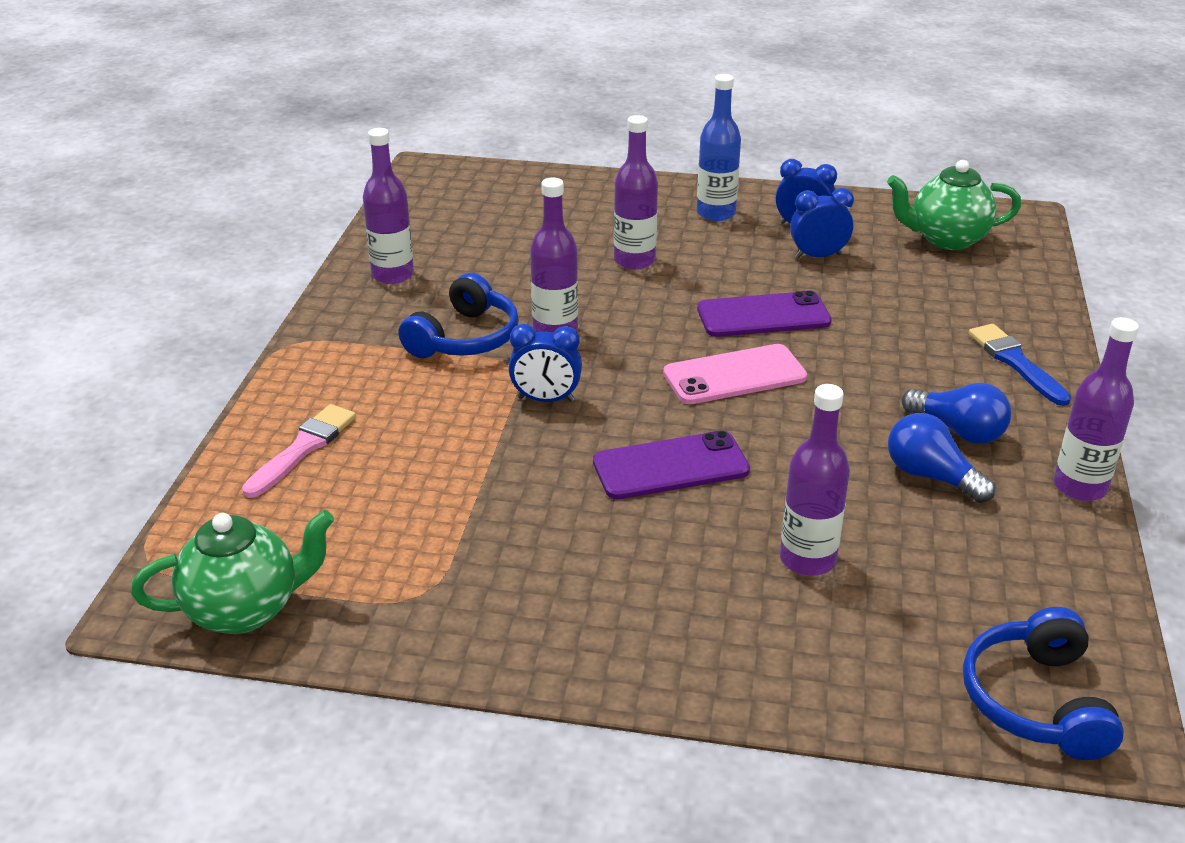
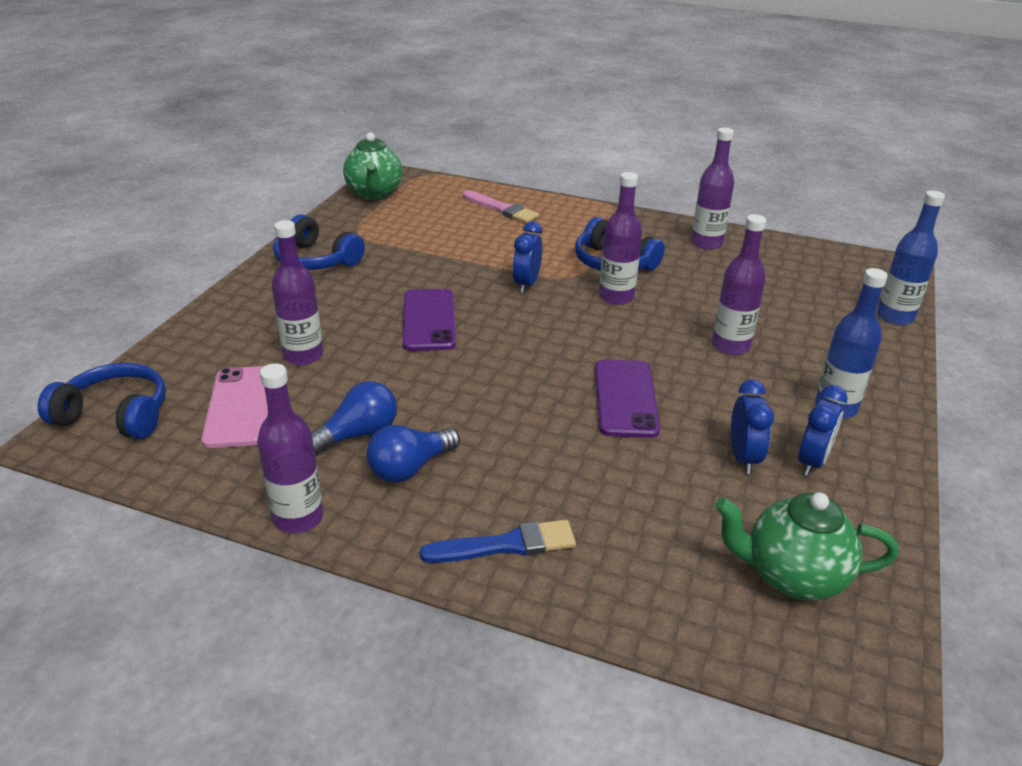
camera: 100 degrees right, 0 degrees up
pink phone [663,344,807,404] -> pink phone moved to [201,366,268,448]
green teapot [887,160,1021,250] -> green teapot turned 90 degrees counterclockwise [715,492,899,600]
none -> blue headphones [273,214,365,270]
none -> blue bottle [877,190,945,325]

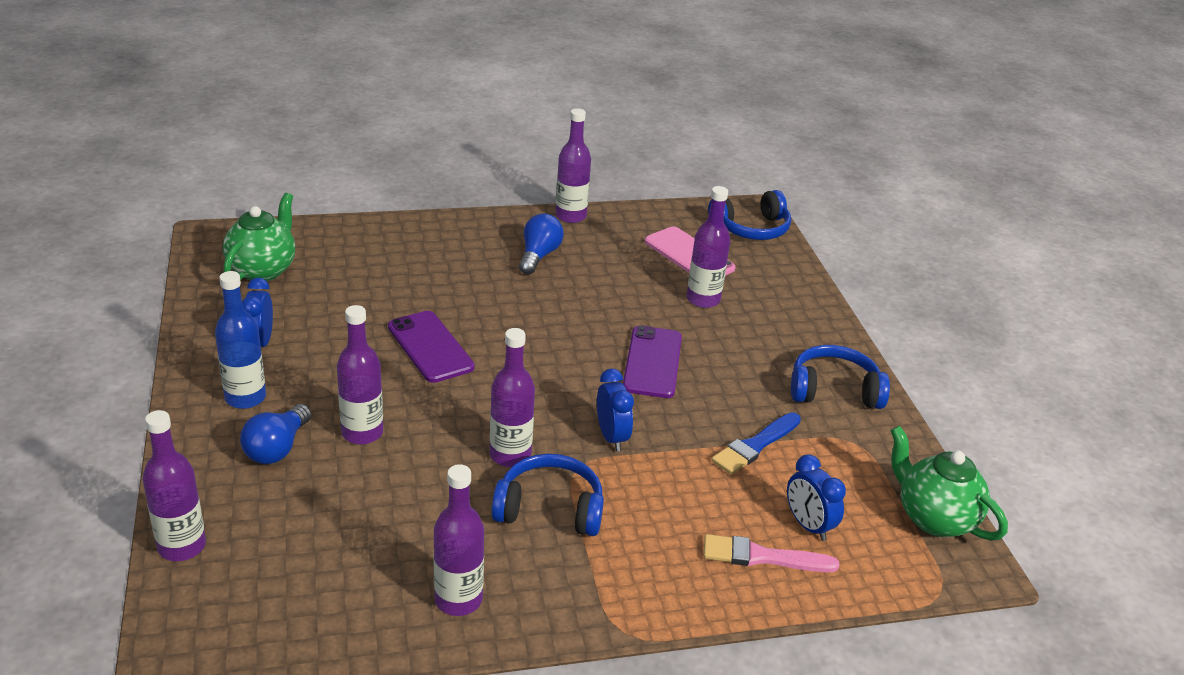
camera: 145 degrees right, 0 degrees up
blue light bulb [311,381,397,454] -> blue light bulb moved to [240,404,311,464]
purple phone [402,289,456,351] -> purple phone turned 45 degrees clockwise [623,325,682,398]
blue brush [420,520,576,563] -> blue brush moved to [712,412,801,475]
green teapot [715,492,899,600] -> green teapot turned 45 degrees counterclockwise [223,193,295,281]
blue clock [731,379,774,474] -> blue clock moved to [787,454,846,541]
blue bottle [877,190,945,325] -> purple bottle [143,410,206,561]

